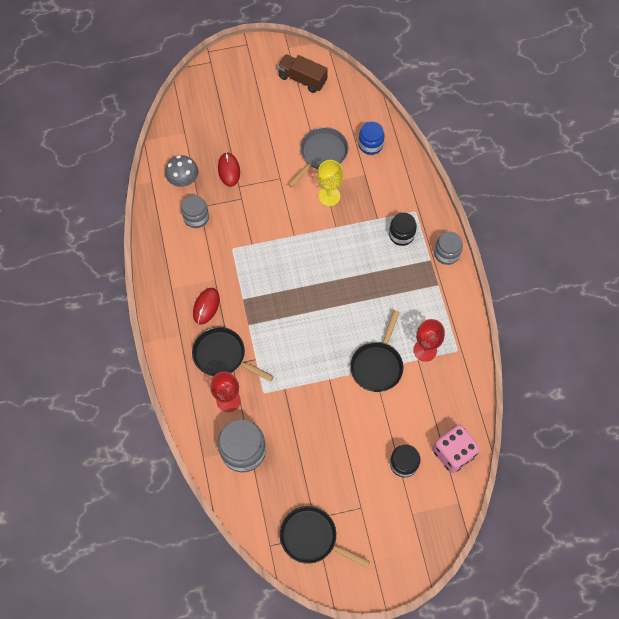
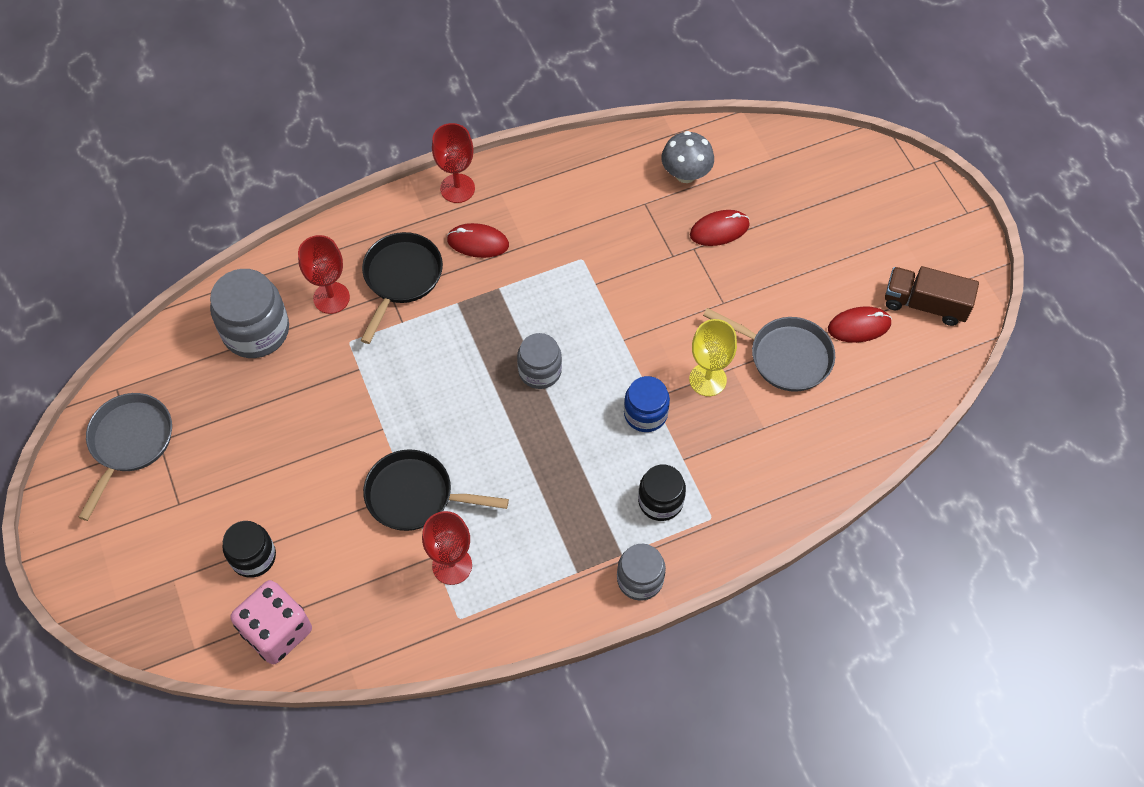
camera: 80 degrees right, 5 degrees down
grey jar [181,195,209,228] -> grey jar moved to [517,333,562,389]
brown truck [278,54,328,93] -> brown truck turned 90 degrees counterclockwise [885,266,979,326]
black pan [280,506,370,568] -> grey pan [78,393,172,521]
blue jar [358,122,385,155] -> blue jar moved to [624,376,670,432]
none -> red goblet [432,123,475,203]
none -> red mouse [828,306,892,343]

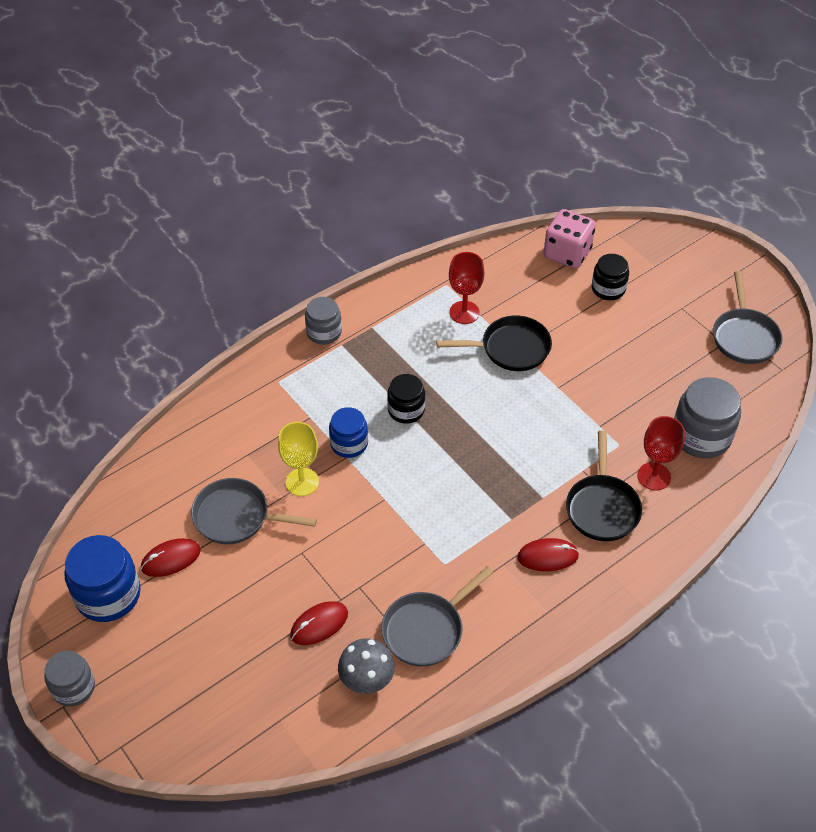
camera: 165 degrees right, 10 degrees down
red goblet [432,123,475,203] -> none
grey jar [517,333,562,389] -> grey jar moved to [44,651,95,707]
black jar [638,465,686,521] -> black jar moved to [387,374,425,424]
brown truck [885,266,979,326] -> blue jar [64,535,141,622]
none -> grey pan [381,566,494,667]

